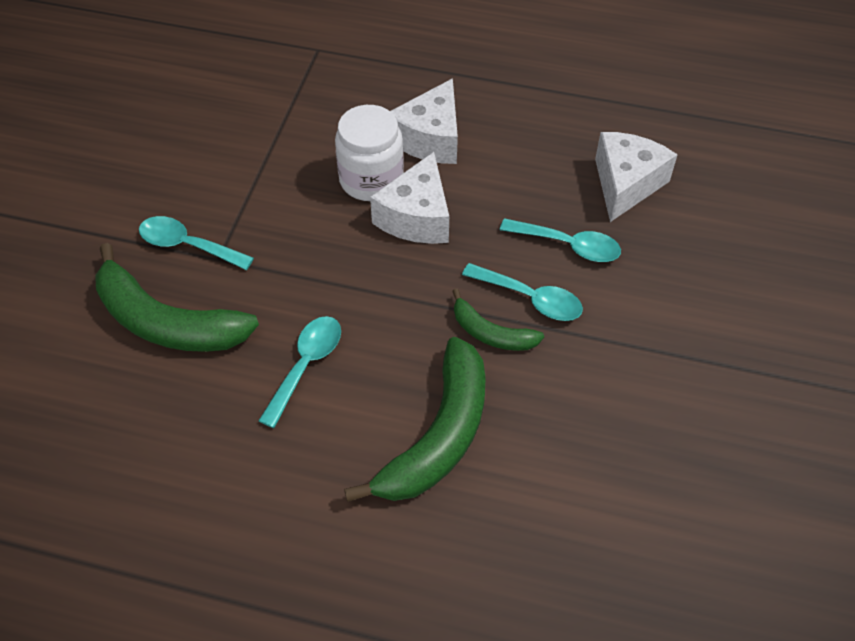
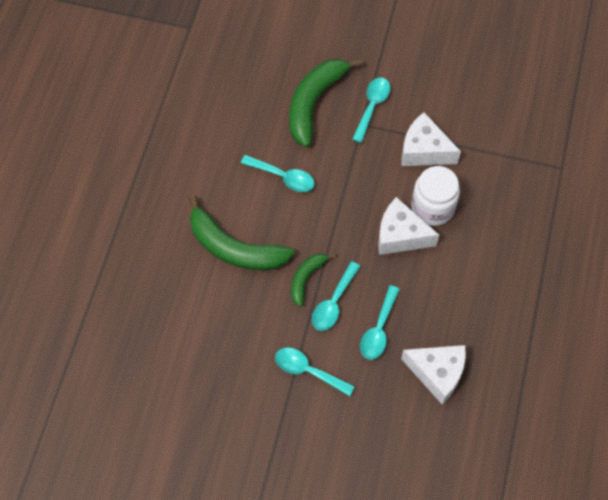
camera: 90 degrees right, 10 degrees up
white cheese [390,78,458,164] -> white cheese moved to [401,112,461,166]
none -> turquoise spoon [275,347,355,396]

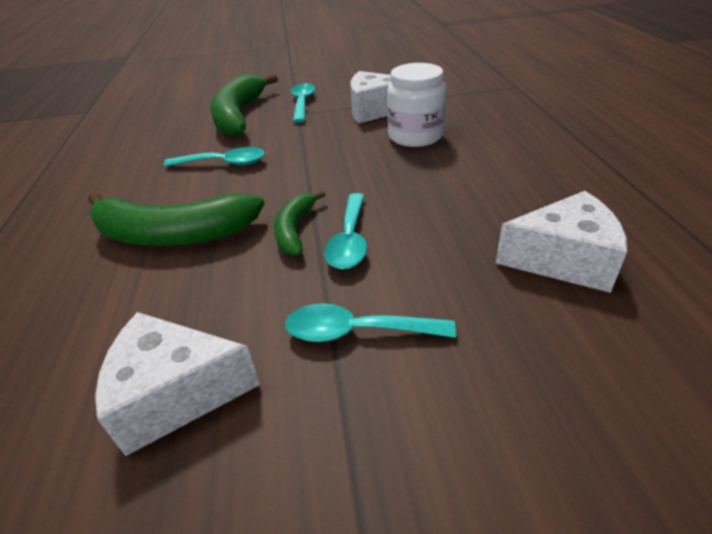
camera: 20 degrees left, 25 degrees down
turquoise spoon [360,285,400,360] -> none
white cheese [378,197,439,255] -> white cheese moved to [95,312,260,456]

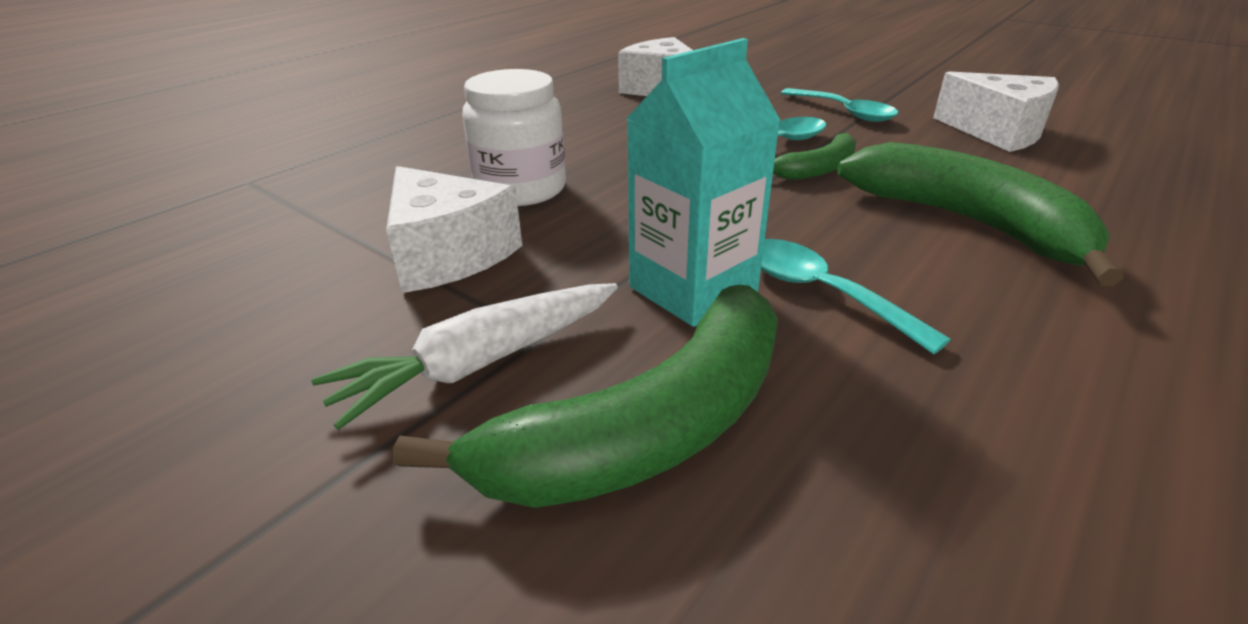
camera: 135 degrees left, 5 degrees down
turquoise spoon [291,83,315,123] -> white carrot [311,283,618,430]
none -> turquoise carton [626,38,781,327]

